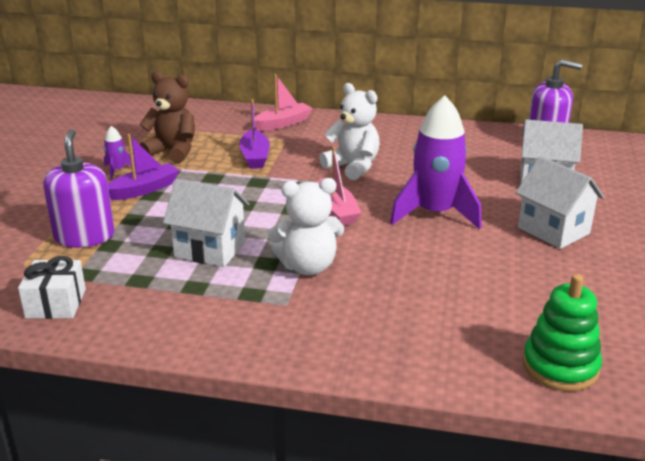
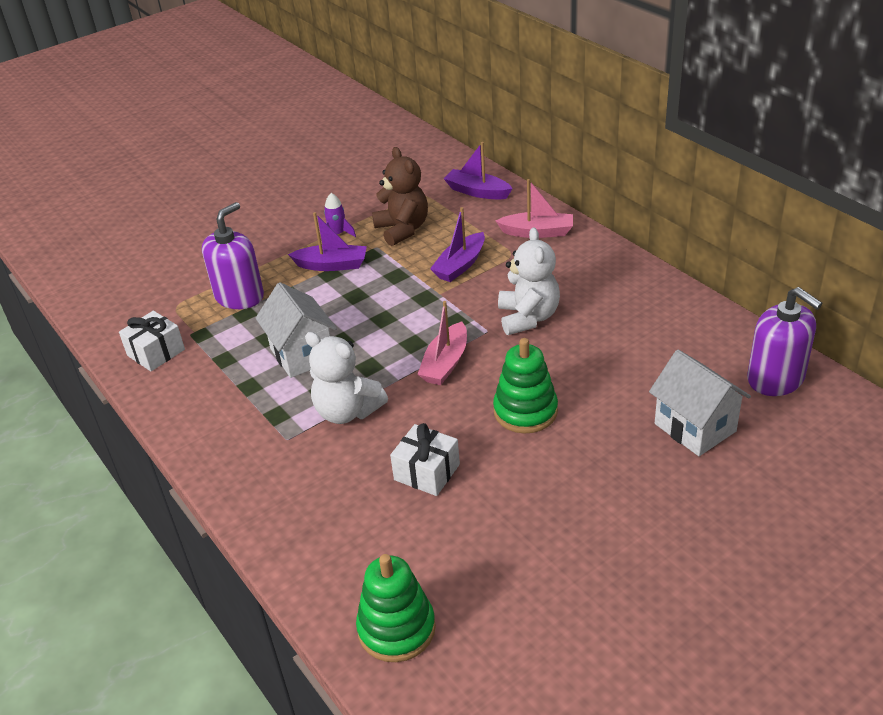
camera: 45 degrees right, 10 degrees up
purple rocket [390,95,482,229] -> green stacking toy [493,338,558,433]
white house [516,156,605,249] -> none
none -> white gift [390,423,460,496]
none -> purple boat [443,142,513,200]

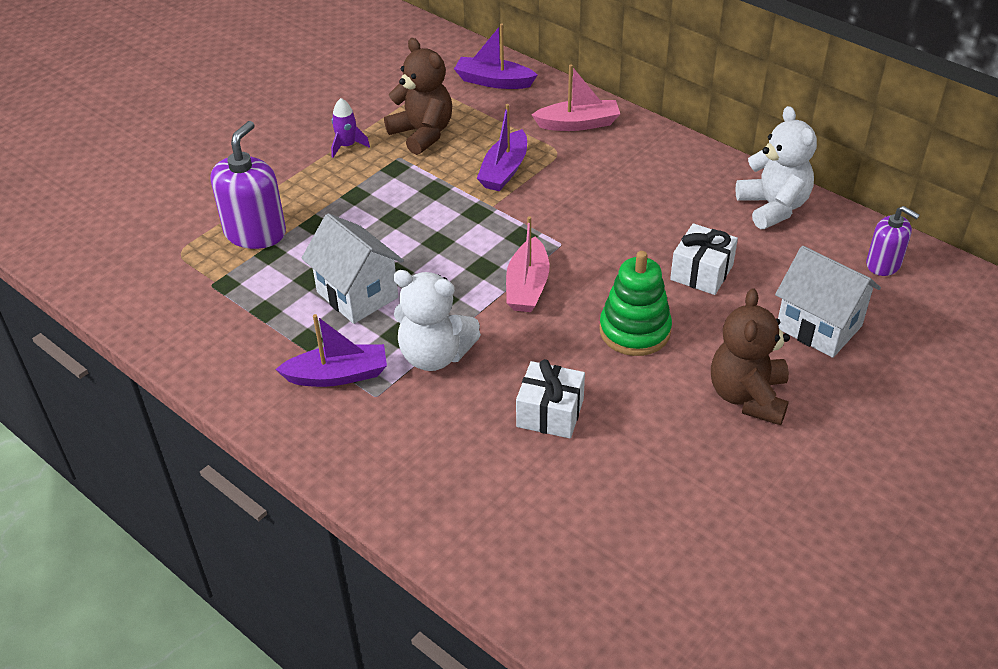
camera: 15 degrees left, 5 degrees up
white gift [119,311,185,371] -> white gift moved to [670,223,738,295]
purple boat [288,212,367,271] -> purple boat moved to [275,314,387,387]
green stacking toy [356,554,436,662] -> none
white teddy bear [498,227,560,335] -> white teddy bear moved to [736,106,817,229]
purple soap dispenser [747,287,823,396] -> purple soap dispenser [866,206,920,276], size x0.61
none -> brown teddy bear [711,288,790,425]

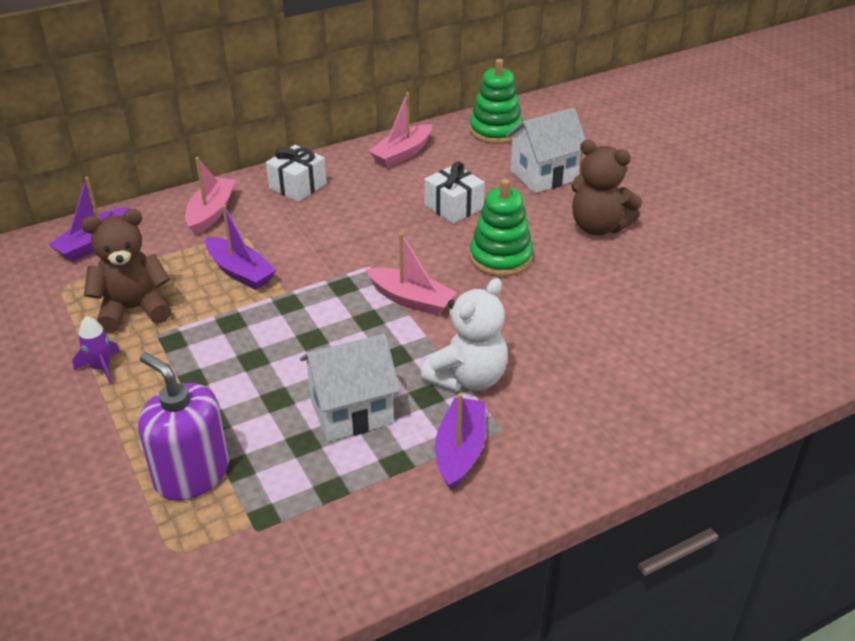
camera: 70 degrees left, 5 degrees down
white gift [516,359,585,438] -> white gift moved to [266,145,327,202]
white teddy bear [736,106,817,229] -> pink boat [368,92,432,168]
purple soap dispenser [866,206,920,276] -> green stacking toy [470,59,523,144]

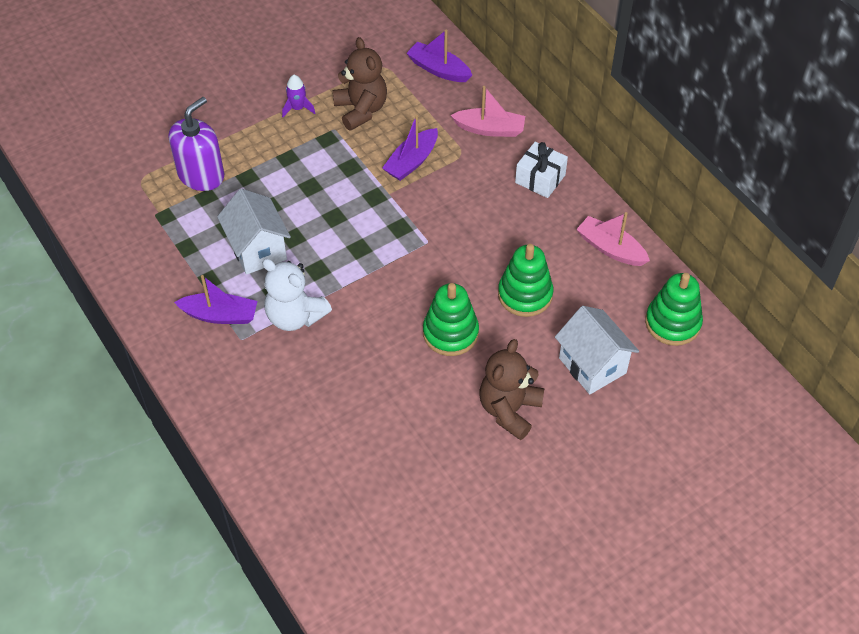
camera: 85 degrees right, 15 degrees up
pink boat [366,232,457,316] -> none
white gift [425,162,485,224] -> green stacking toy [498,244,554,317]

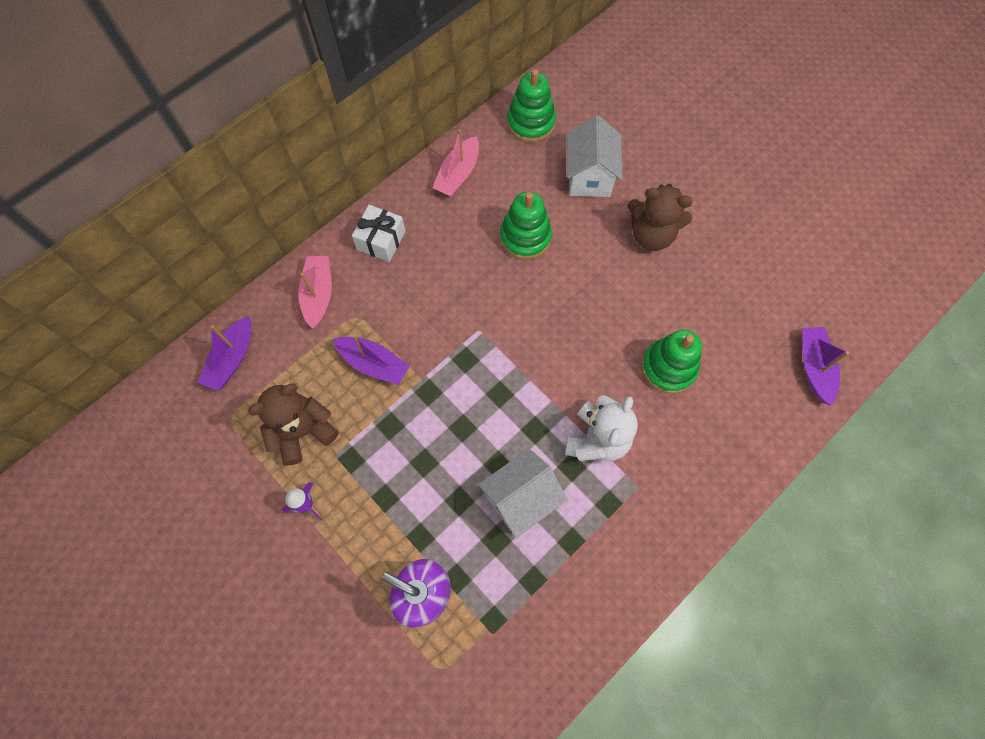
camera: 100 degrees left, 15 degrees up
purple boat [174,275,257,324] -> purple boat moved to [802,327,849,406]
green stacking toy [423,283,479,356] -> green stacking toy moved to [642,330,702,394]
white house [555,306,639,394] -> white house turned 45 degrees counterclockwise [567,116,622,197]

